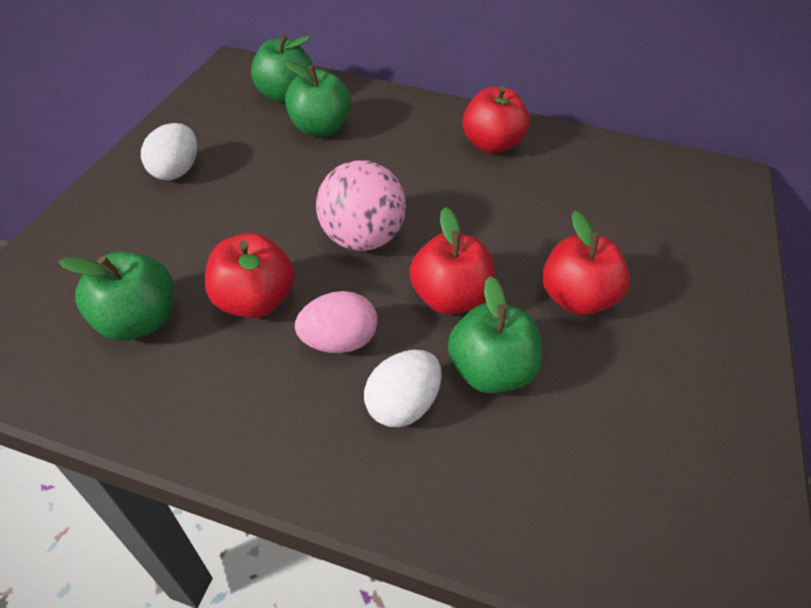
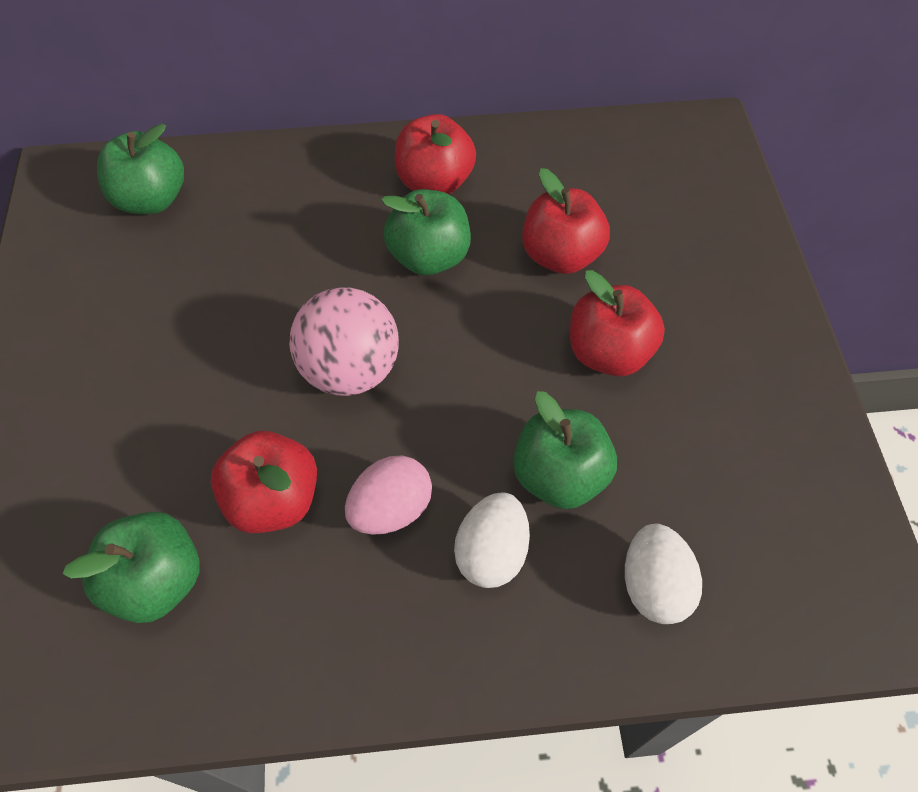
camera: 20 degrees left, 10 degrees up
white egg [141,123,197,180] -> white egg moved to [625,524,702,624]
green apple [284,60,351,136] -> green apple moved to [381,189,471,275]
red apple [409,207,495,314] -> red apple moved to [522,168,610,274]

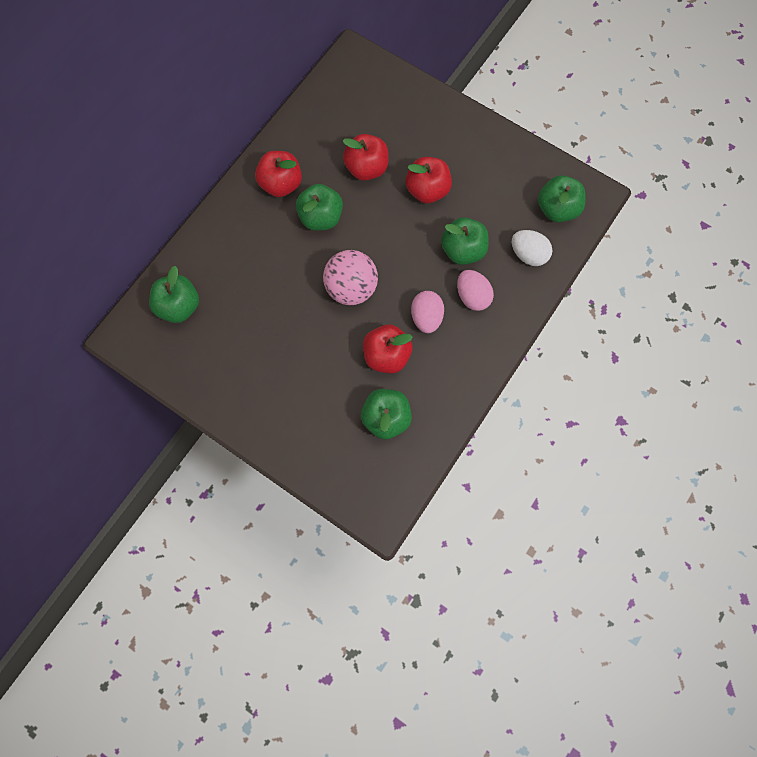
camera: 50 degrees left, 15 degrees up
white egg [454,492,530,588] -> pink egg [457,270,494,311]
none -> green apple [538,175,586,222]

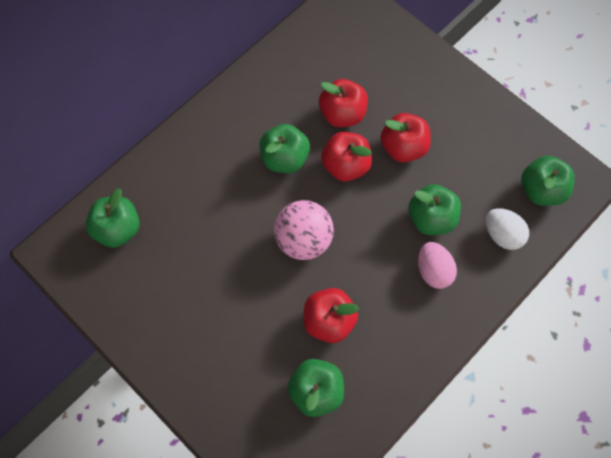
camera: 10 degrees right, 5 degrees down
red apple [255,151,302,197] -> red apple moved to [321,132,372,181]
pink egg [411,291,444,333] -> none

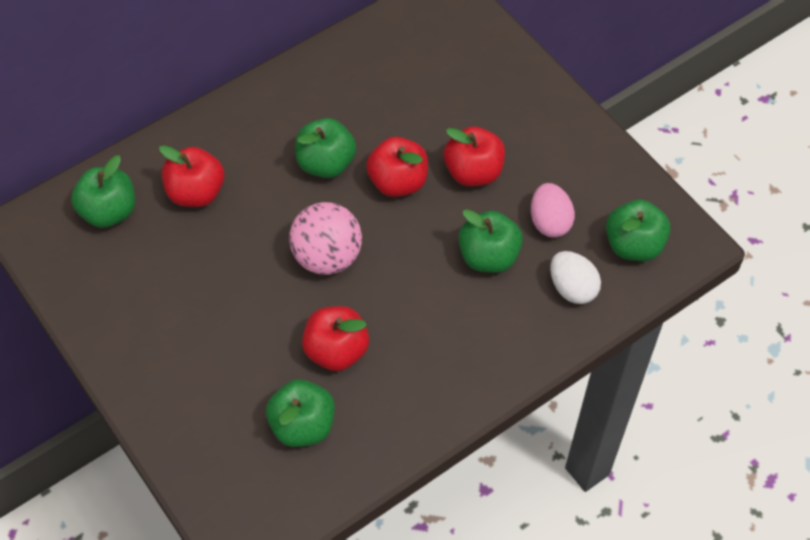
camera: 10 degrees right, 10 degrees down
red apple [319,79,368,127] -> red apple moved to [159,145,224,207]
pink egg [418,242,457,289] -> pink egg moved to [531,183,575,237]

